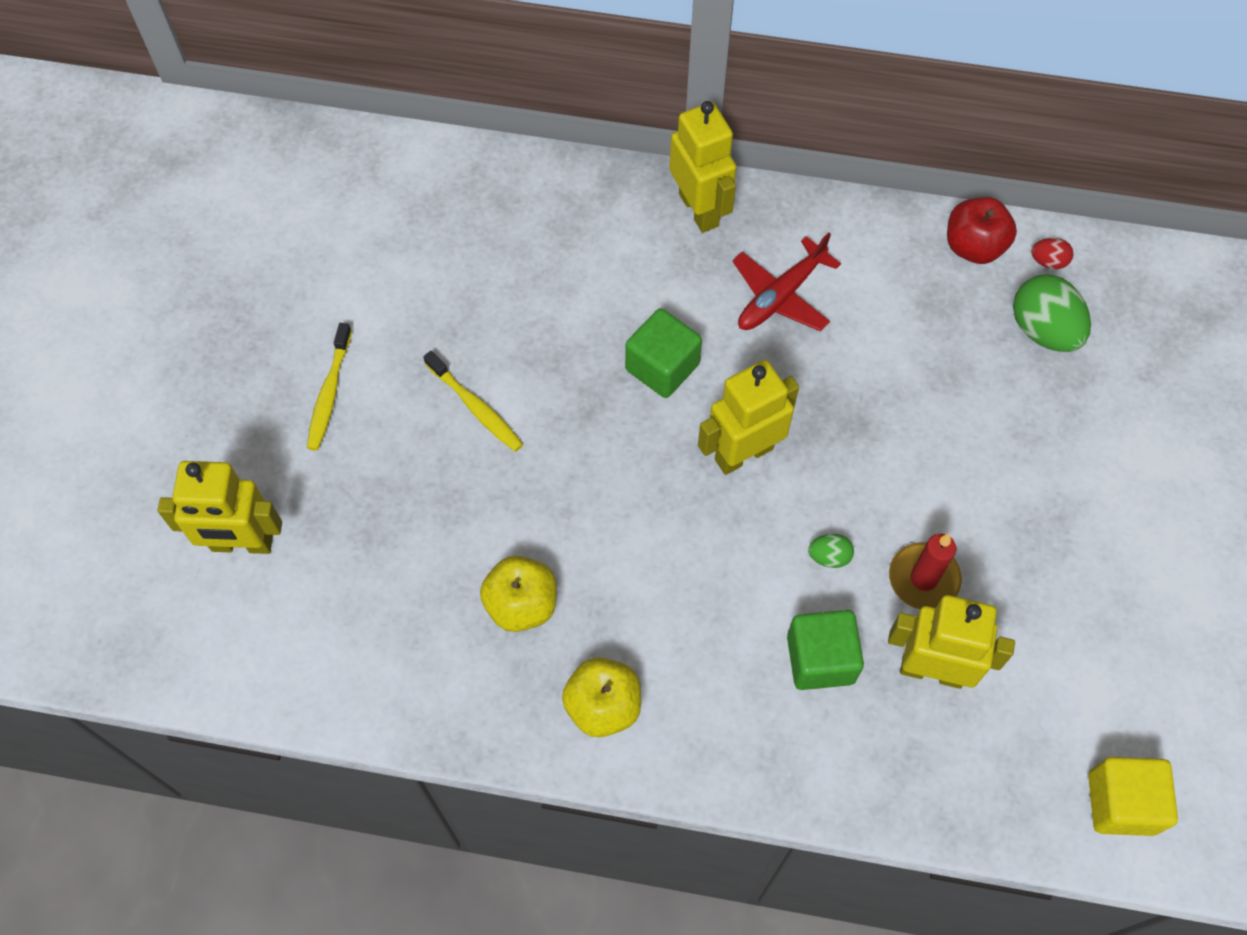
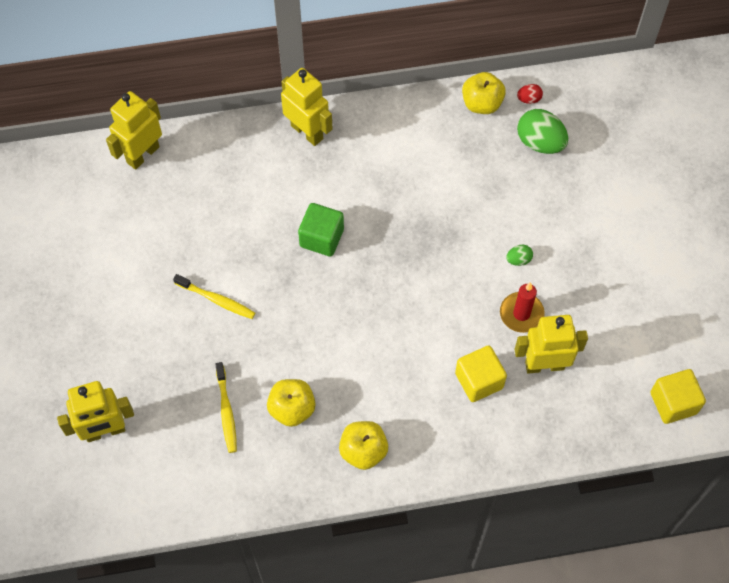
camera: 20 degrees left, 0 degrees up
yellow toothbrush [307,323,352,451] -> yellow toothbrush moved to [215,362,237,453]
yellow robot [698,360,799,475] -> yellow robot moved to [106,91,162,170]
red plane [732,232,841,331] -> none
green cube [787,610,864,690] -> yellow cube [455,346,507,402]
green egg [808,534,854,568] -> green egg moved to [506,245,533,266]
red apple [947,197,1017,264] -> yellow apple [462,72,506,114]

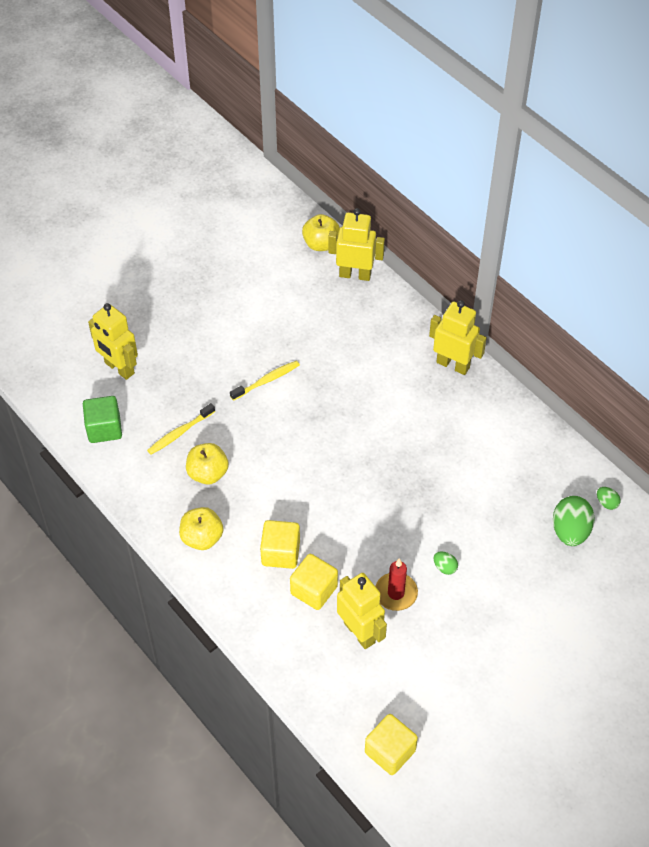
camera: 60 degrees right, 10 degrees down
yellow toothbrush [173,274,255,319] -> yellow toothbrush turned 120 degrees counterclockwise [230,360,300,401]
yellow robot [281,68,333,146] -> yellow robot turned 75 degrees counterclockwise [429,300,487,375]
green cube [298,203,344,256] -> green cube moved to [83,396,122,443]
yellow apple [462,72,506,114] -> yellow apple moved to [302,214,340,251]
red egg [517,84,543,104] -> green egg [597,487,621,510]
none -> yellow cube [260,520,300,569]

